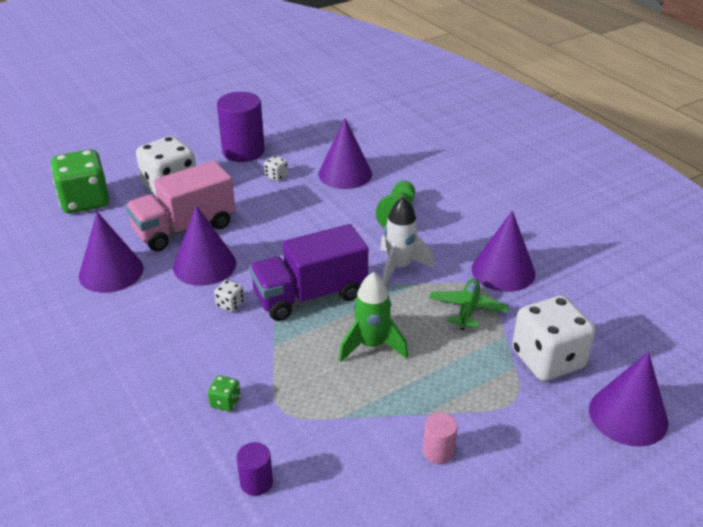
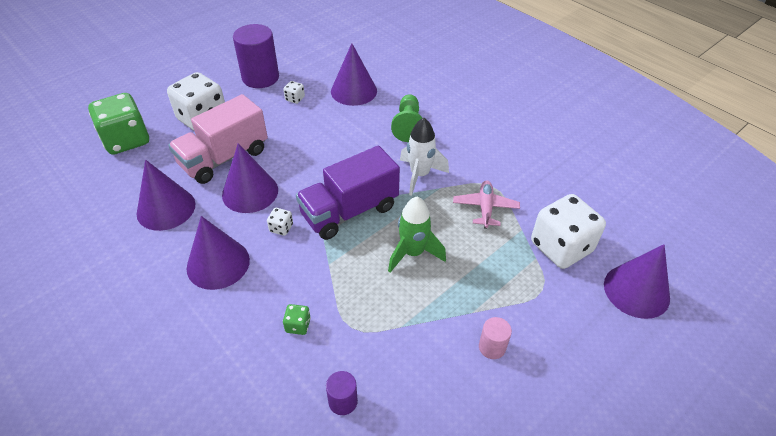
camera: 10 degrees left, 10 degrees up
green plane [430,279,509,330] -> pink plane [453,181,520,229]
purple cone [472,211,535,292] -> purple cone moved to [186,216,250,290]

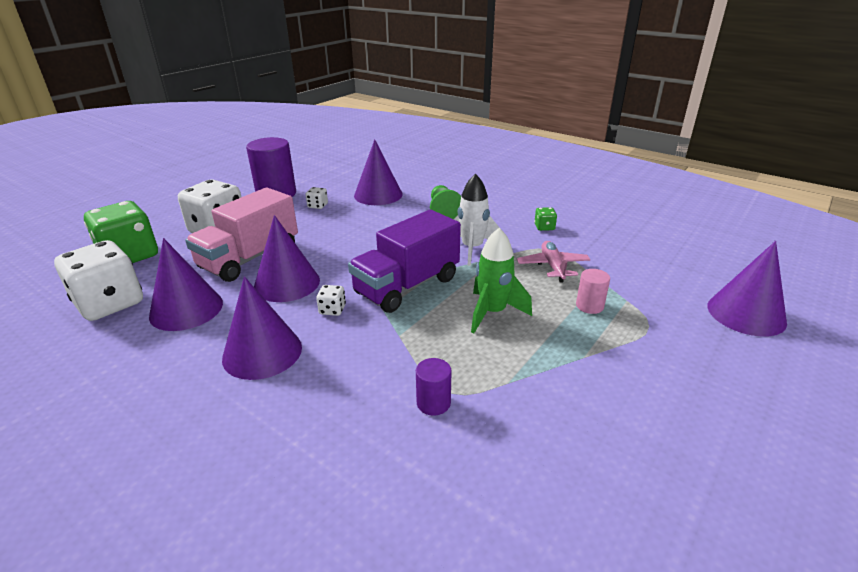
camera: 10 degrees left, 15 degrees down
green dice [283,304,311,335] -> green dice moved to [534,207,557,231]
purple cylinder [326,371,358,415] -> purple cylinder moved to [416,358,452,416]
pink cylinder [479,317,512,359] -> pink cylinder moved to [576,269,610,314]
white dice [531,194,606,269] -> white dice moved to [54,240,143,321]

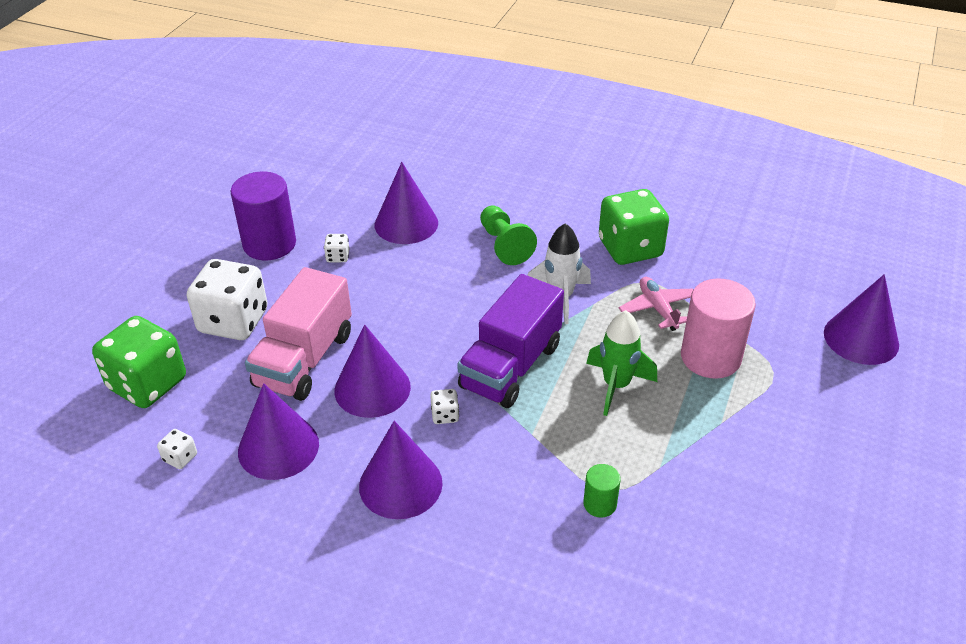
camera: 15 degrees left, 10 degrees up
white dice [54,240,143,321] -> white dice [157,429,197,469], size x0.41
purple cylinder [416,358,452,416] -> green cylinder [583,464,621,518]
green dice [534,207,557,231] -> green dice [599,189,669,265], size x2.44
pink cylinder [576,269,610,314] -> pink cylinder [681,279,756,379], size x2.07

